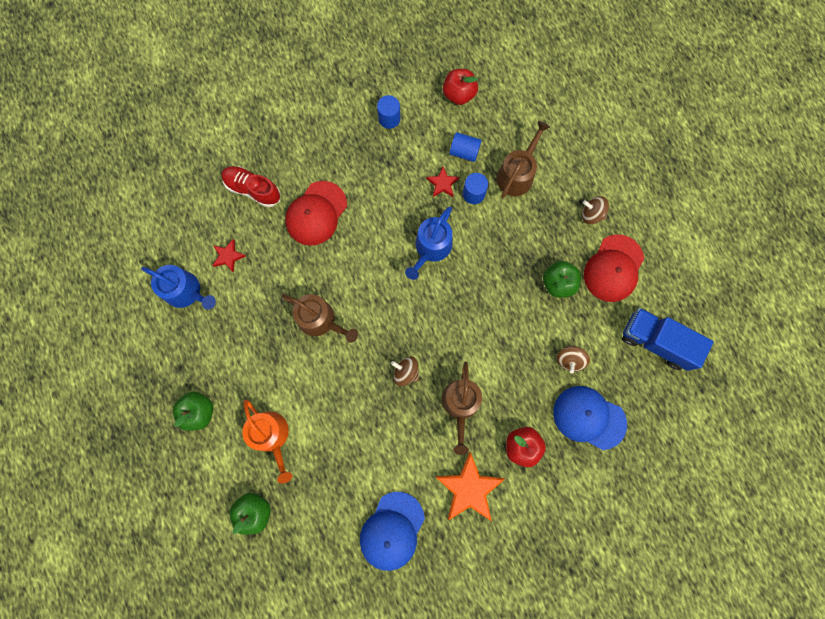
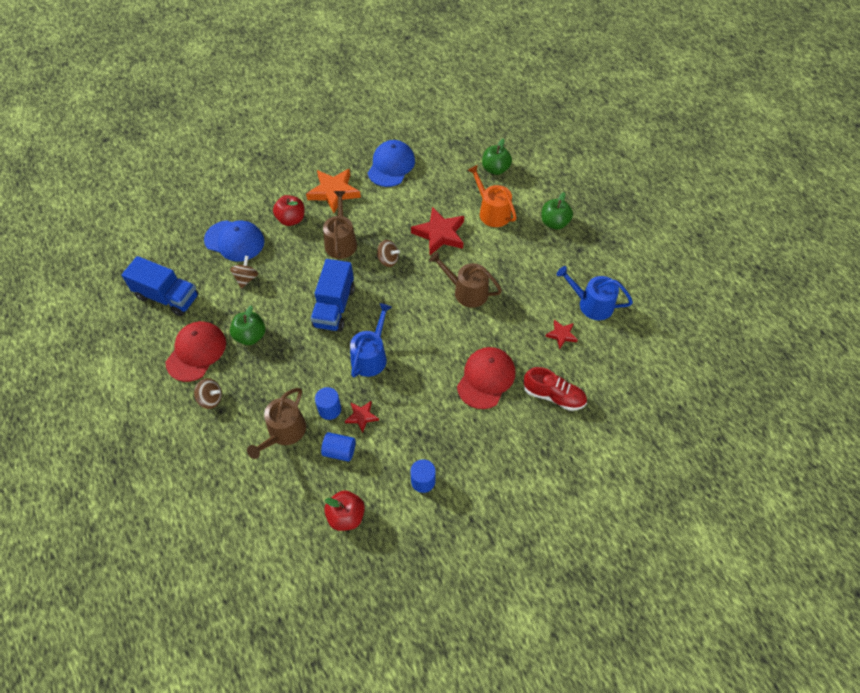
camera: 175 degrees right, 20 degrees down
none -> blue truck [311,259,355,332]
none -> red star [411,207,464,255]

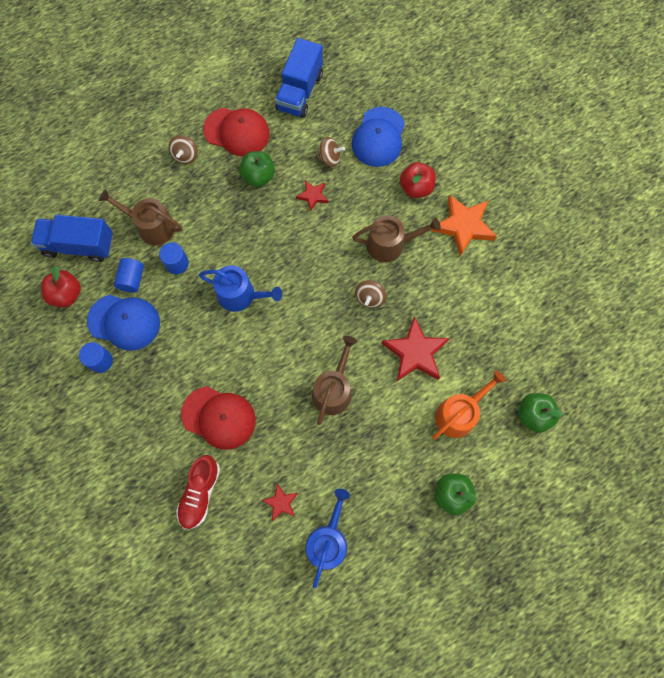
camera: 85 degrees right, 15 degrees up
blue truck [311,259,355,332] -> blue truck moved to [31,215,113,262]
red star [345,401,379,433] -> red star moved to [296,180,329,211]
blue cap [368,140,415,187] -> blue cap moved to [87,295,160,351]

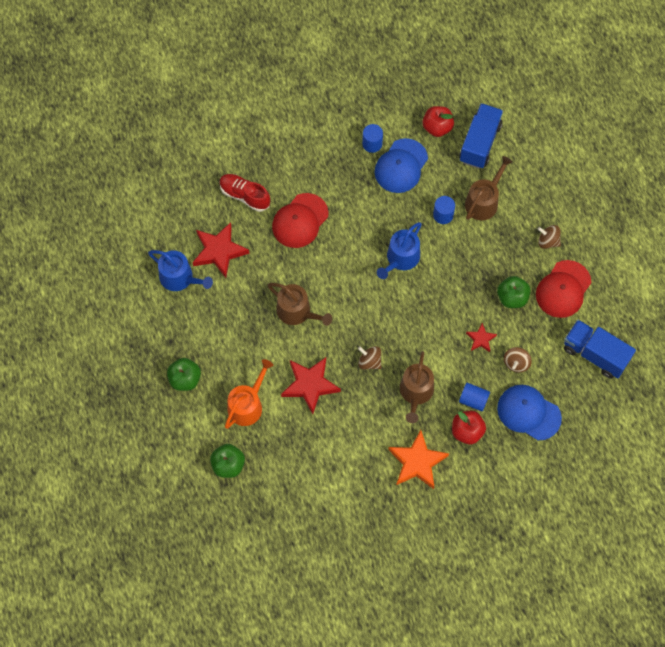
camera: 105 degrees right, 5 degrees down
blue cylinder [114,258,144,293] -> blue cylinder moved to [459,383,490,411]
red star [262,483,298,521] -> red star [193,222,249,278], size x1.91
orange watering can [433,370,506,439] -> orange watering can turned 120 degrees counterclockwise [225,359,273,429]

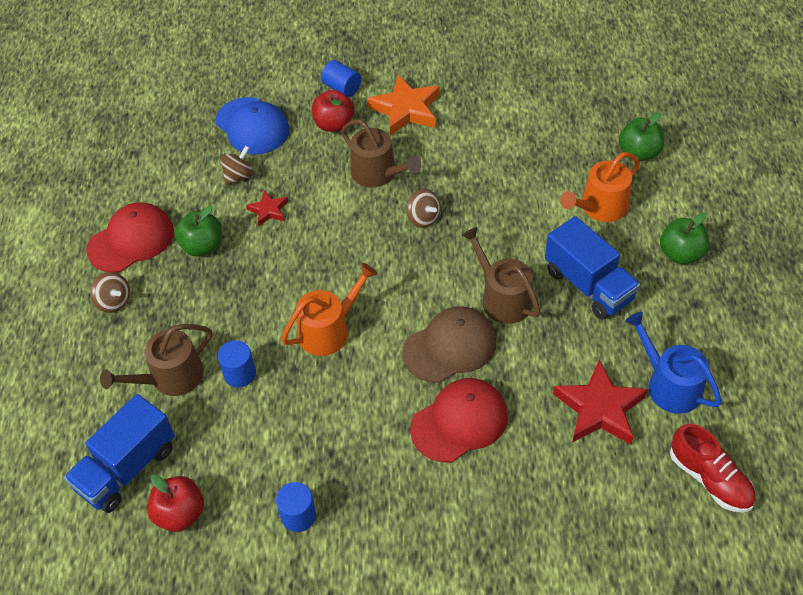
camera: 160 degrees left, 15 degrees down
red shoe [219,174,270,212] -> red shoe moved to [670,424,756,513]
red star [281,357,341,414] -> none
blue cap [375,138,428,193] -> none
blue watering can [377,222,422,279] -> orange watering can [281,263,377,356]
brown watering can [400,351,434,423] -> brown watering can turned 105 degrees clockwise [341,119,421,188]
blue cylinder [459,383,490,411] -> blue cylinder moved to [321,60,361,97]
blue truck [564,320,636,379] -> blue truck moved to [545,216,640,320]
none -> brown cap [402,306,497,383]

